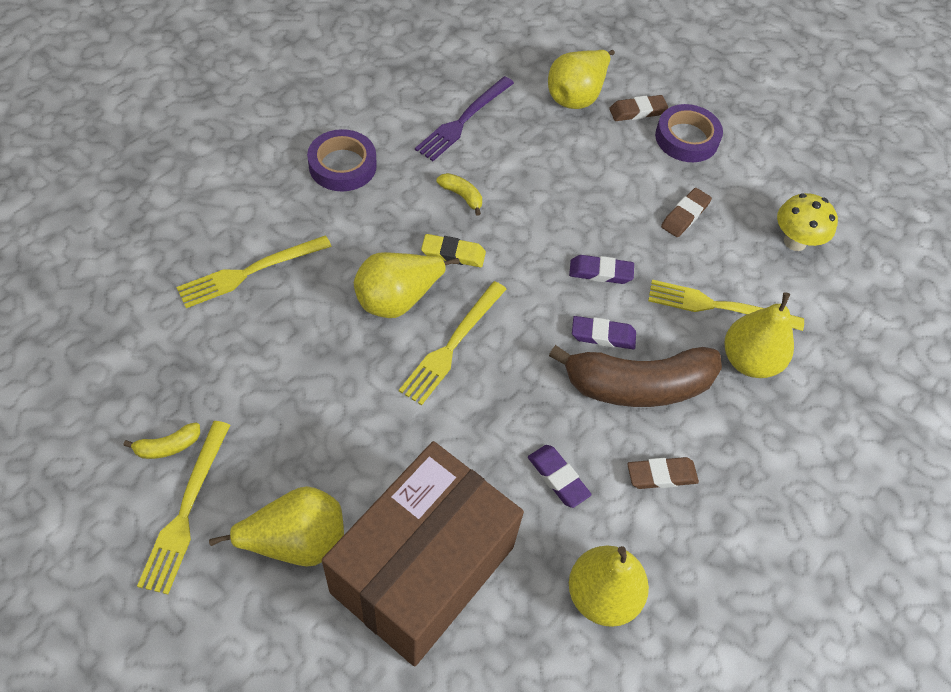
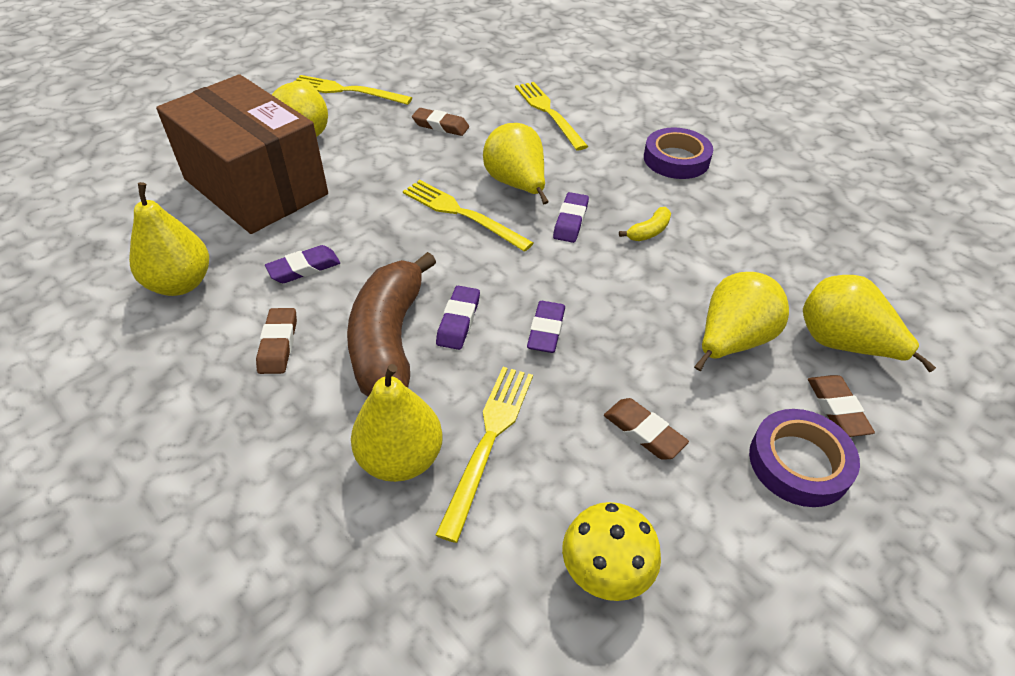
camera: 100 degrees right, 10 degrees down
yellow banana [123,423,200,459] -> none
purple fork [415,76,514,161] -> none
yellow eraser [421,234,486,267] -> purple eraser [553,192,589,243]
none -> brown eraser [412,108,469,136]
none -> yellow pear [694,272,789,371]

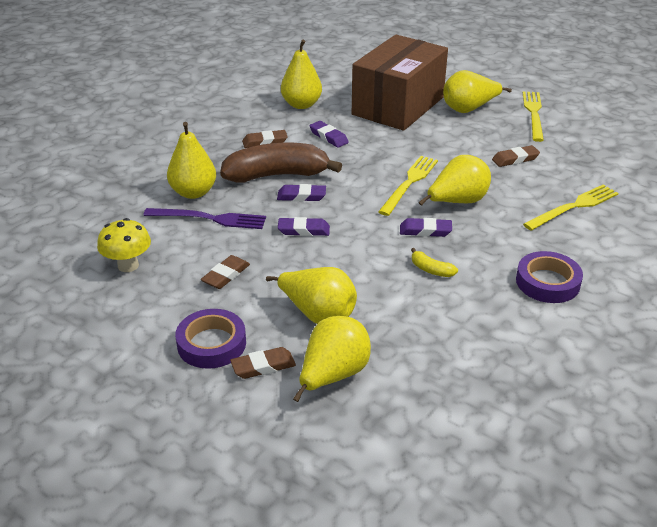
camera: 80 degrees right, 10 degrees down
brown eraser [412,108,469,136] -> brown eraser turned 60 degrees clockwise [492,145,540,167]
yellow fork [436,367,533,543] -> purple fork [143,208,266,229]

